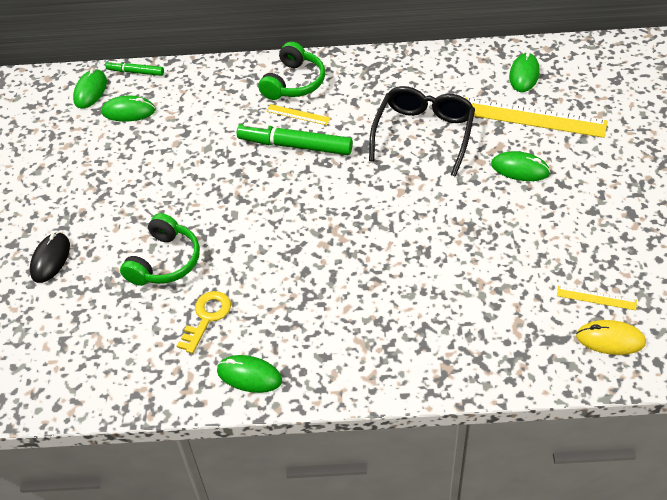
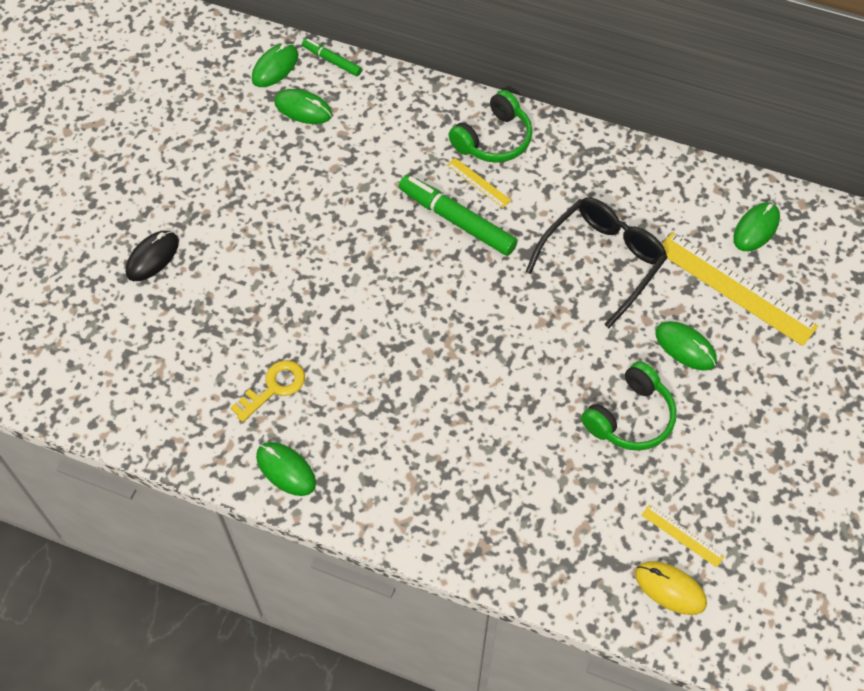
camera: 20 degrees right, 10 degrees up
green headphones [120,213,200,286] -> green headphones moved to [581,361,676,451]

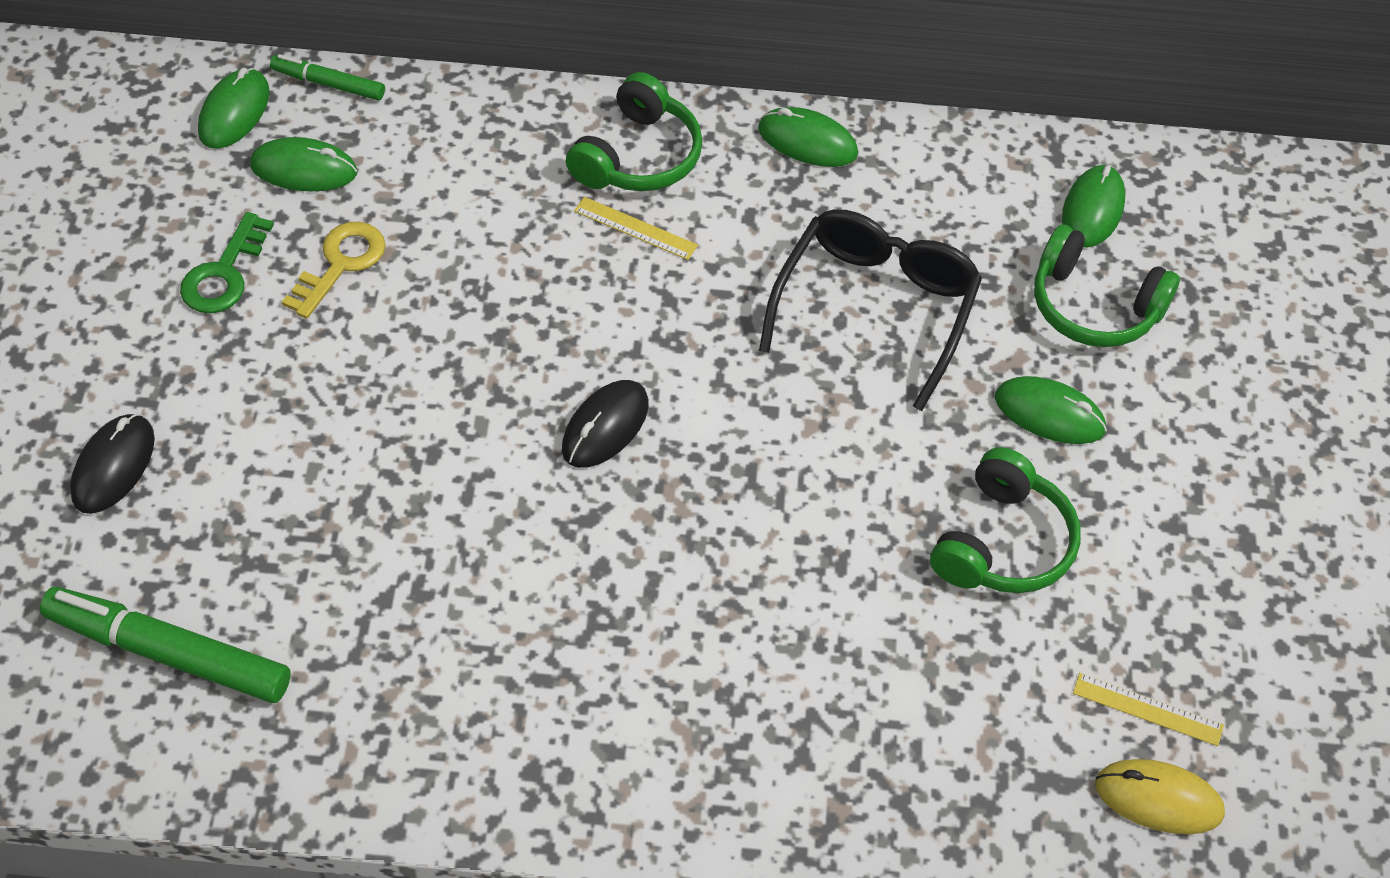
camera: 20 degrees left, 5 degrees down
yellow key [230,360,305,422] -> yellow key moved to [282,222,386,319]
green mouse [256,442,316,496] -> green mouse moved to [758,107,858,167]
green marker [399,175,518,256] -> green marker moved to [40,587,291,703]
yellow ruler [662,233,818,346] -> green headphones [1034,225,1180,347]
none -> green key [180,212,274,313]
none -> black mouse [562,380,649,468]

